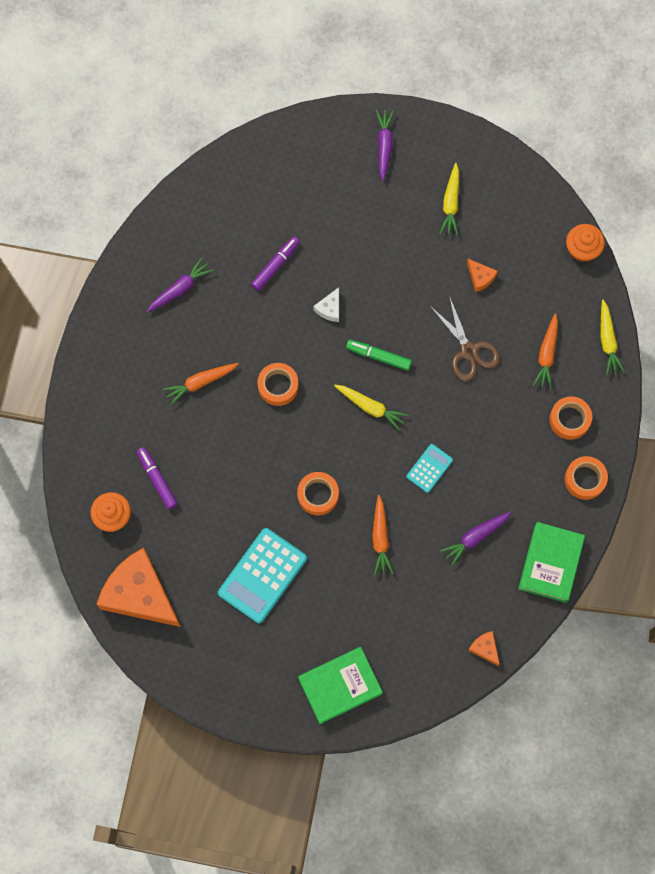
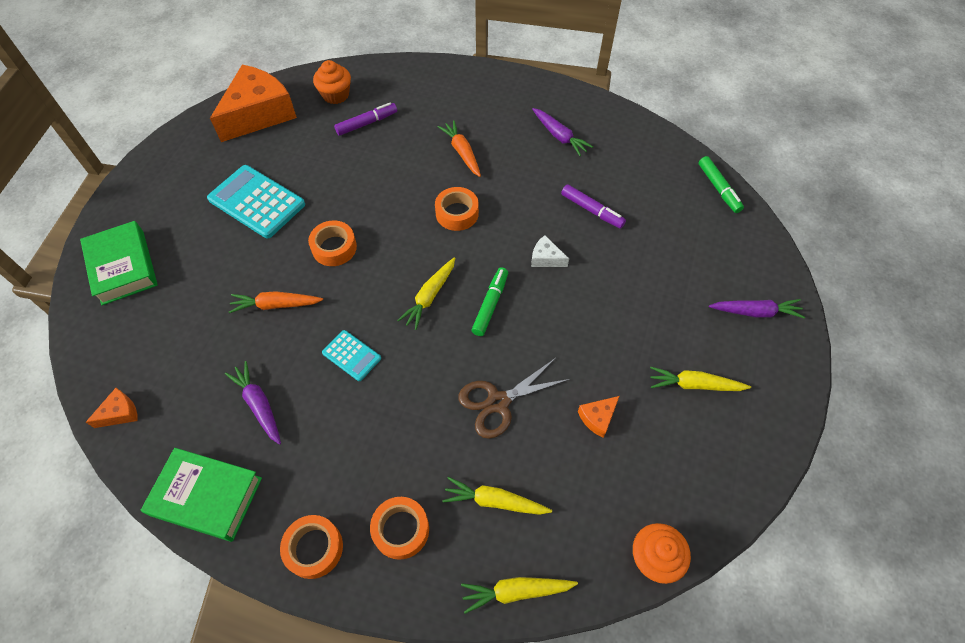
camera: 90 degrees right, 15 degrees down
orange carrot [533,313,558,389] -> yellow carrot [442,477,552,515]
none -> green marker [698,156,744,213]

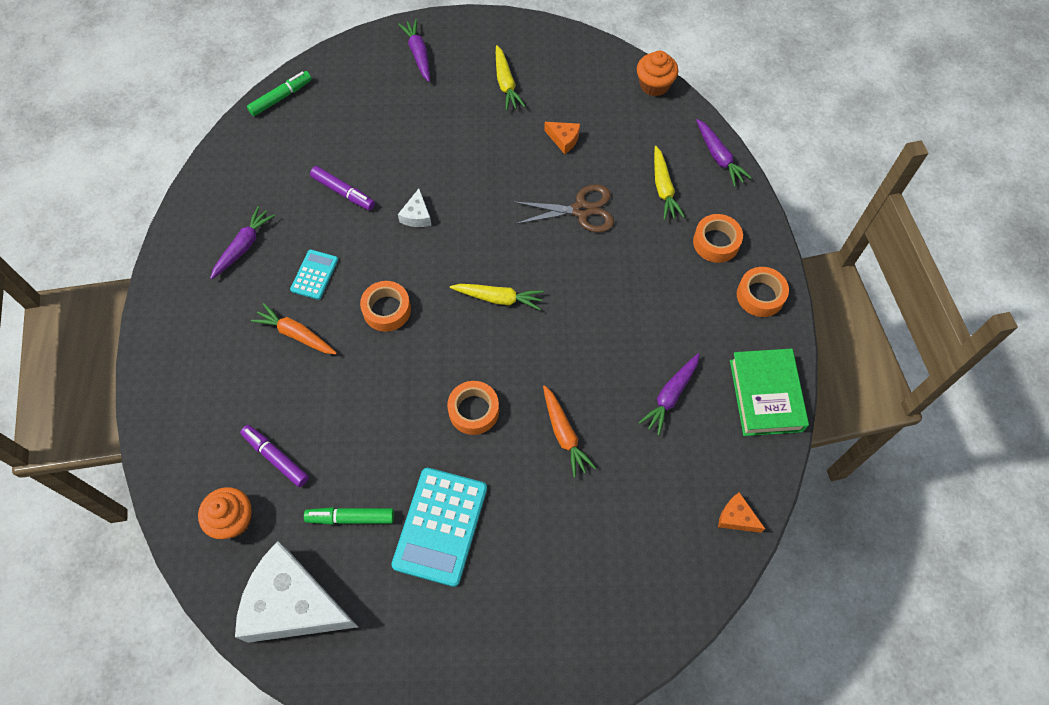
camera: 110 degrees left, 5 degrees up
green book [80,221,158,305] -> none
orange cheese [210,65,297,142] -> white cheese [235,541,358,643]
turquoise calculator [322,330,381,381] -> turquoise calculator moved to [290,249,338,300]
orange carrot [438,120,481,177] -> orange carrot turned 75 degrees clockwise [251,303,337,354]
brown scissors [458,358,570,439] -> brown scissors turned 45 degrees counterclockwise [514,184,614,233]
yellow carrot [461,577,578,614] -> purple carrot [696,119,752,187]
green marker [471,267,508,336] -> green marker moved to [304,507,394,525]
purple marker [561,184,626,228] -> purple marker turned 105 degrees clockwise [310,166,375,210]

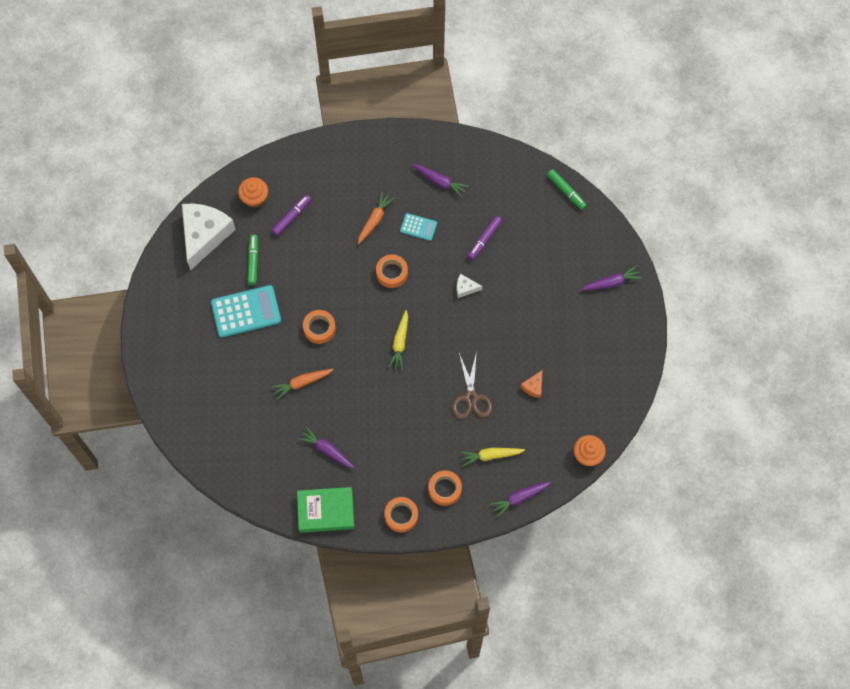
camera: 90 degrees right, 5 degrees up
turquoise calculator [391,468,487,587] -> turquoise calculator turned 150 degrees clockwise [211,285,281,338]
yellow carrot [496,45,525,111] -> none
orange cheese [718,492,765,533] -> none

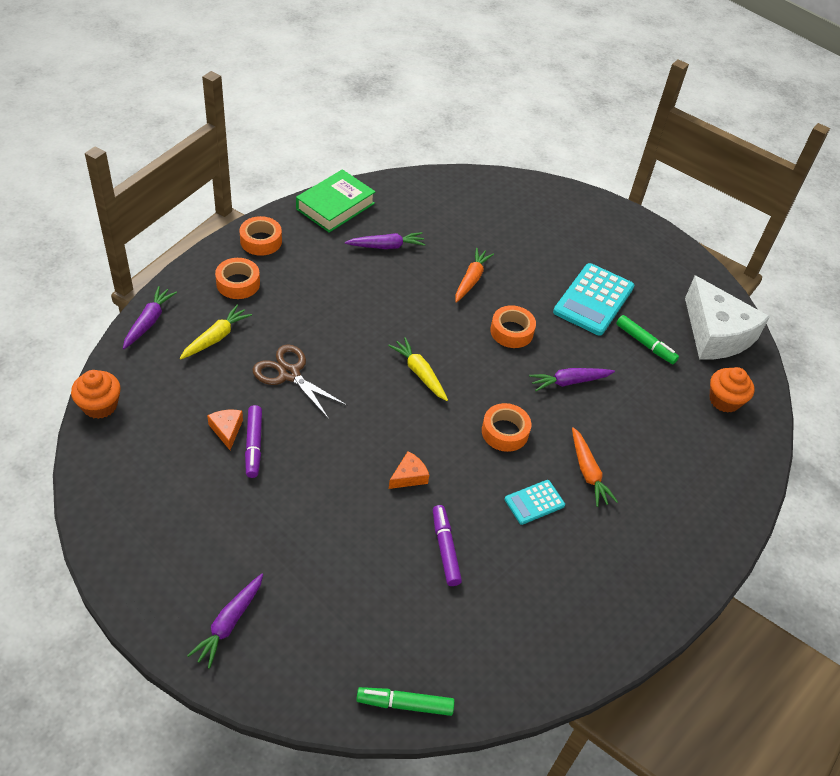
camera: 130 degrees right, 20 degrees down
purple marker [272,195,311,236] -> purple marker moved to [245,405,262,478]
purple carrot [413,164,469,198] -> purple carrot moved to [529,368,615,391]
white cheese [456,274,482,298] -> orange cheese [389,451,429,489]

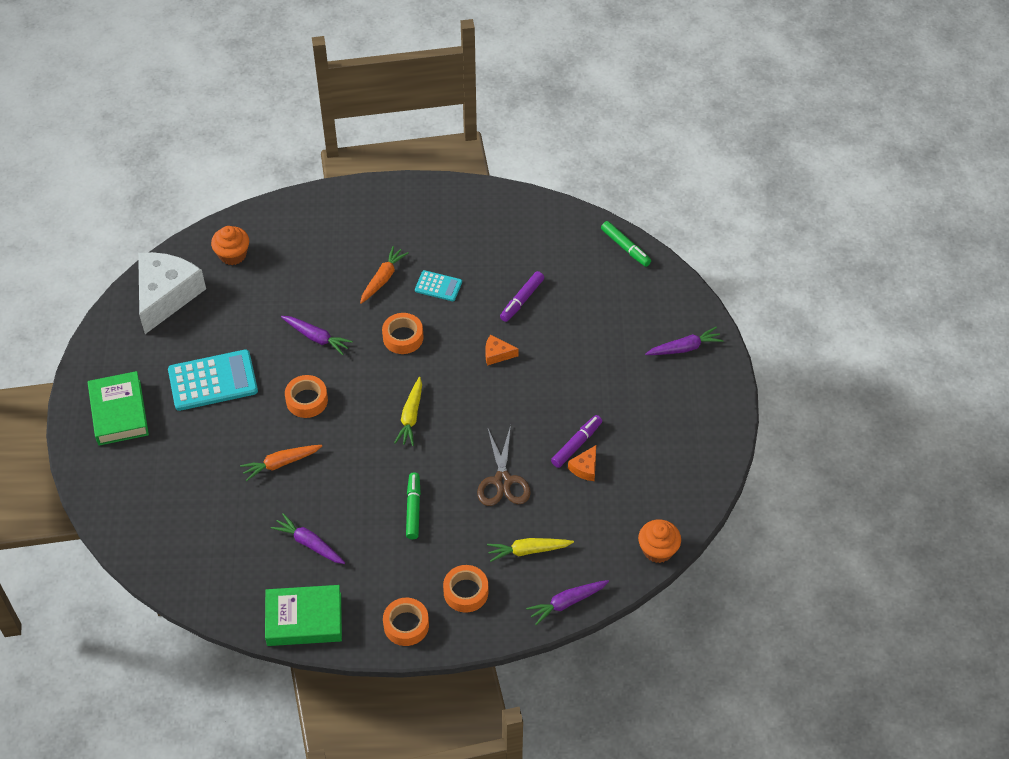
camera: 130 degrees left, 5 degrees up
green marker [616,315,679,364] -> green marker moved to [406,472,421,539]
none -> green book [88,371,149,446]

